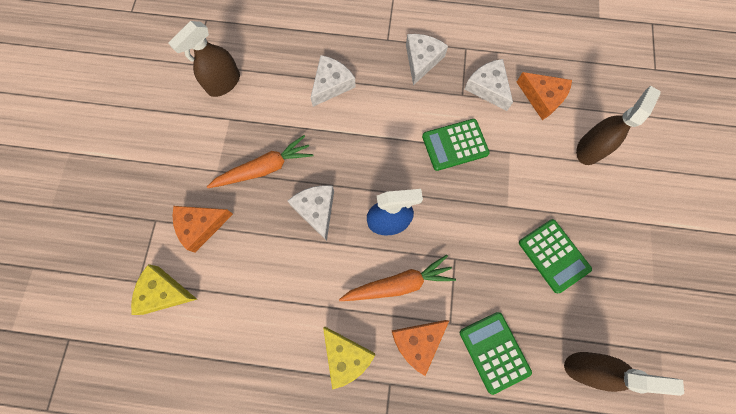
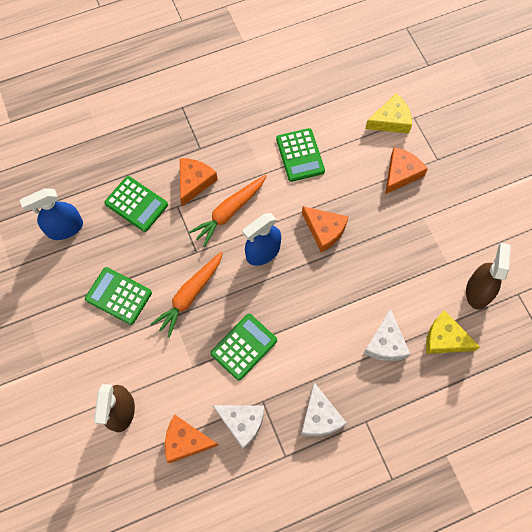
camera: 150 degrees right, 5 degrees down
orange carrot [207,135,313,188] -> orange carrot moved to [150,251,223,338]
white cheese [288,185,334,241] -> orange cheese [302,206,348,252]
yellow cheese [323,327,375,390] -> yellow cheese moved to [426,310,480,354]
brown spray bottle [564,352,684,396] -> blue spray bottle [20,188,83,240]
none -> green calculator [276,128,325,182]

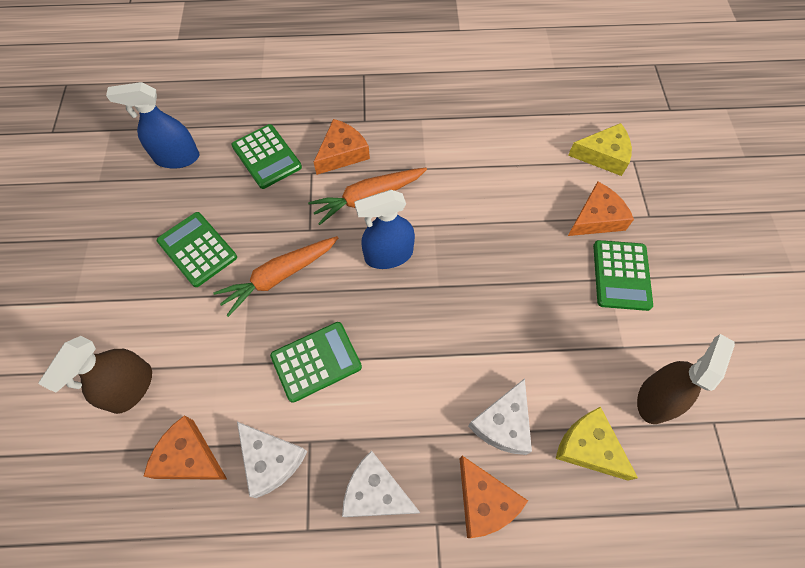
camera: 20 degrees right, 5 degrees down
green calculator [276,128,325,182] -> green calculator moved to [593,240,653,311]
white cheese [301,382,347,436] -> white cheese turned 105 degrees clockwise [342,450,420,517]
orange cheese [302,206,348,252] -> orange cheese moved to [460,456,528,538]

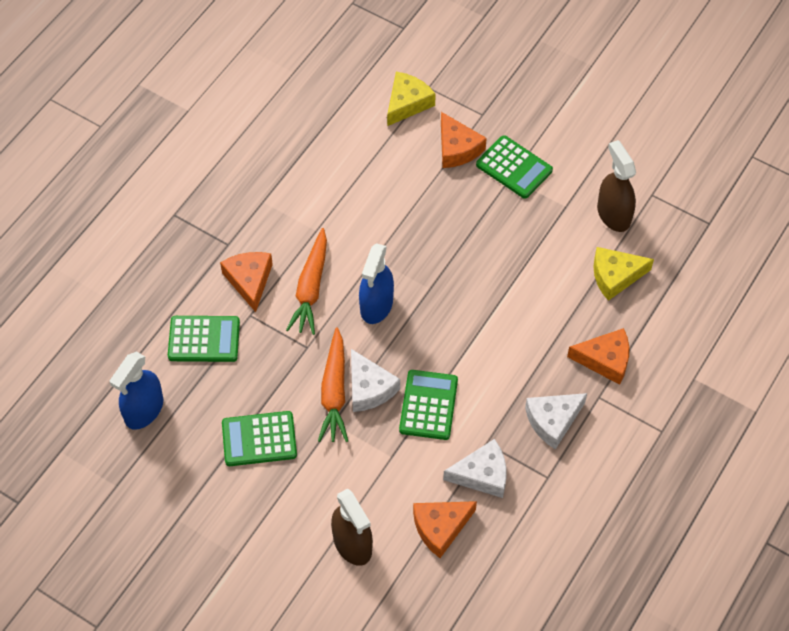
camera: 55 degrees left, 5 degrees down
white cheese [468,378,532,455] -> white cheese moved to [351,349,400,412]
orange cheese [568,181,634,236] -> orange cheese turned 150 degrees clockwise [441,112,487,168]

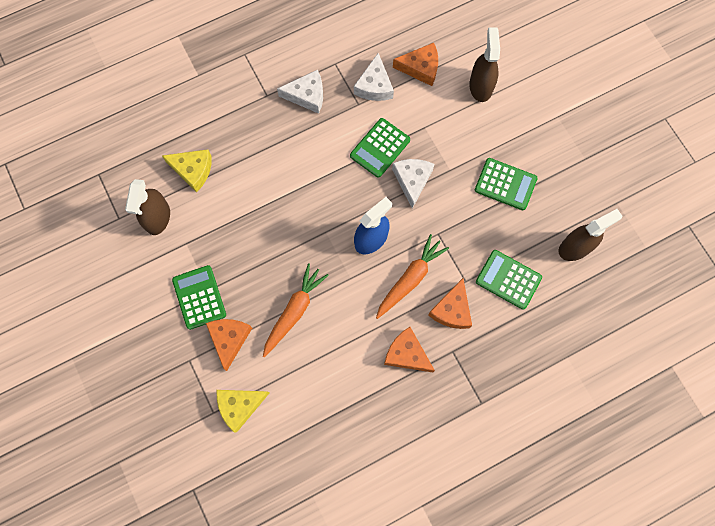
camera: 150 degrees left, 15 degrees up
blue spray bottle [110,352,163,430] -> brown spray bottle [558,209,622,261]
orange carrot [318,327,348,442] -> orange carrot moved to [263,263,329,358]
white cheese [443,439,506,498] -> white cheese turned 105 degrees counterclockwise [354,53,394,101]
orange cheese [567,328,629,385] -> orange cheese moved to [384,327,435,372]

